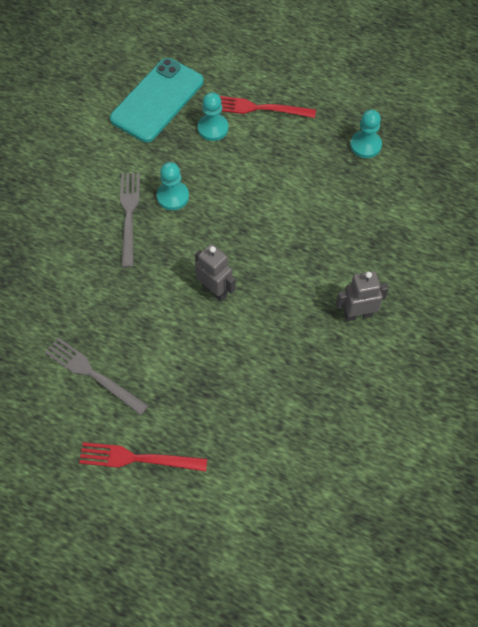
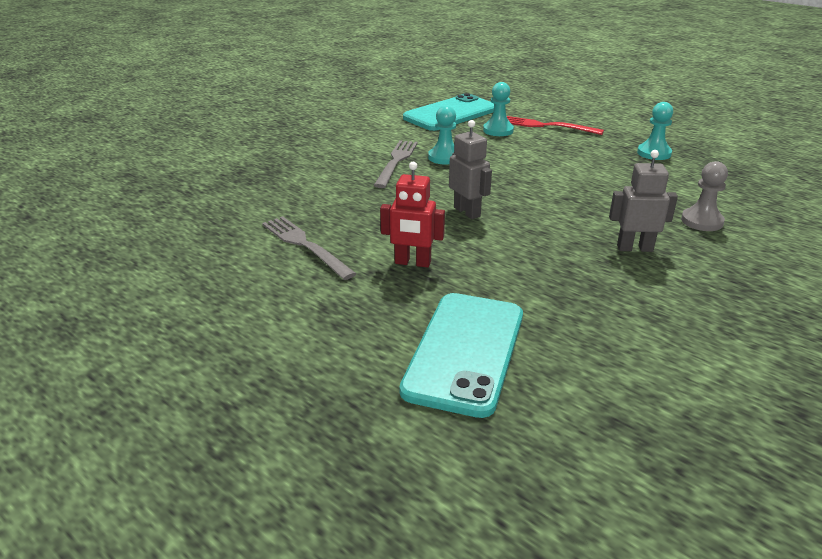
camera: 15 degrees right, 30 degrees down
red fork [79,442,207,471] -> none
none -> red robot [380,162,445,268]
none -> turquoise phone [400,293,523,418]
none -> grey pawn [681,161,728,231]

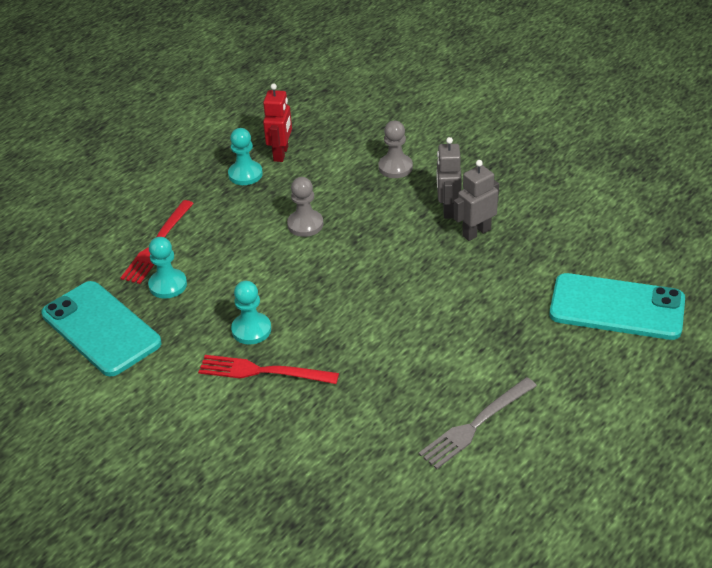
camera: 90 degrees left, 10 degrees up
grey fork [373,140,418,188] -> red fork [198,355,339,384]
red robot [380,162,445,268] -> red robot moved to [263,83,292,162]
grey robot [449,120,492,219] -> grey robot moved to [454,160,499,241]
none -> grey pawn [287,177,324,237]

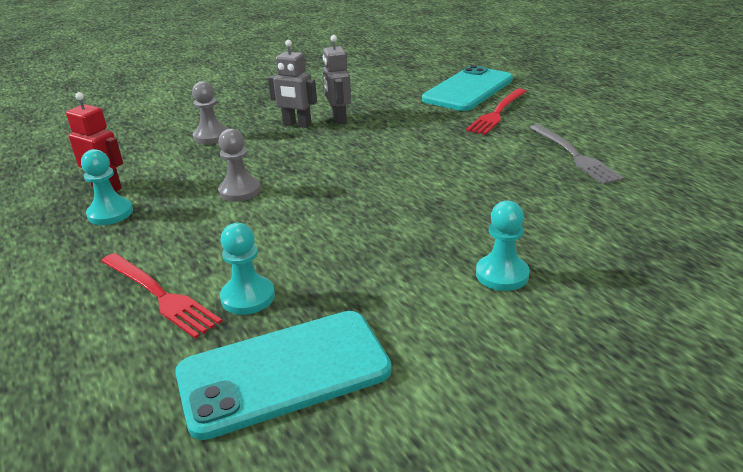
camera: 70 degrees left, 10 degrees down
red fork [198,355,339,384] -> red fork moved to [466,88,527,135]
turquoise pawn [231,281,271,345] -> turquoise pawn moved to [476,201,530,291]

